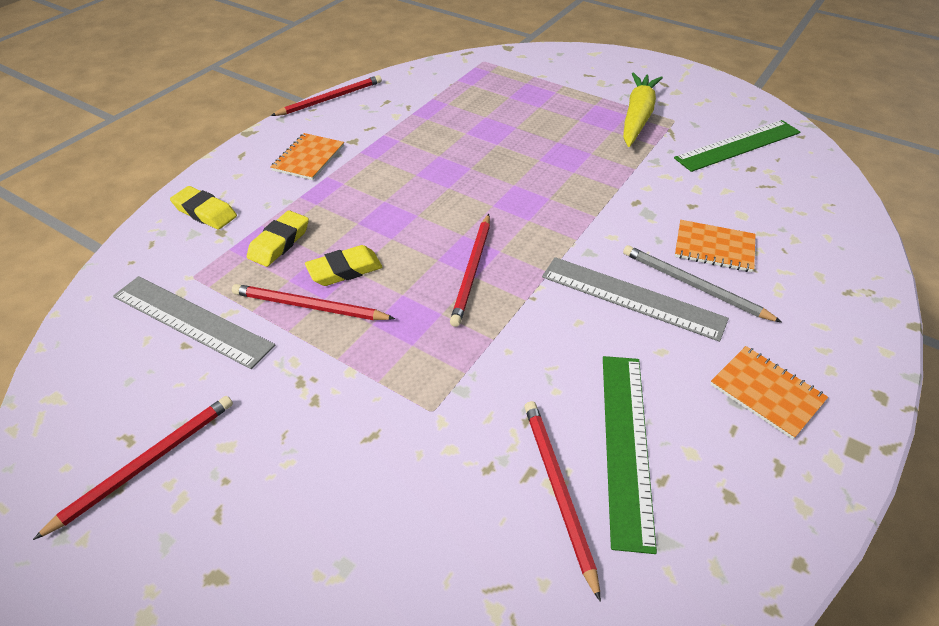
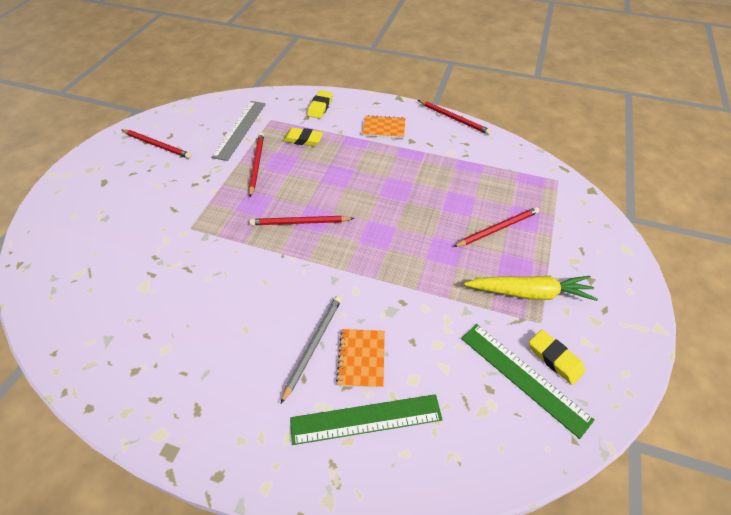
camera: 75 degrees right, 5 degrees up
yellow eraser [305,245,382,286] -> yellow eraser moved to [529,330,585,385]
red pencil [525,401,601,602] -> red pencil moved to [453,207,539,247]
grey ruler [542,257,729,342] -> none
green ruler [603,356,657,554] -> green ruler moved to [290,394,443,445]
orange notebook [710,346,828,439] -> none

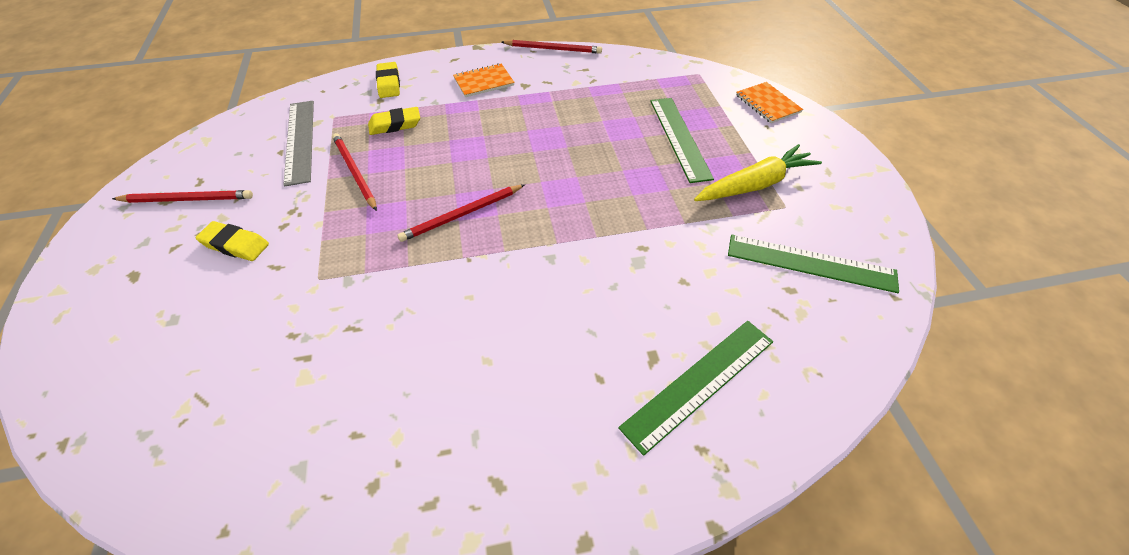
camera: 30 degrees left, 0 degrees up
grey pencil [281,296,342,403] -> none
orange notebook [336,329,385,388] -> orange notebook moved to [736,82,803,123]
red pencil [453,207,539,247] -> green ruler [650,98,714,183]
yellow eraser [529,330,585,385] -> yellow eraser moved to [196,221,269,261]

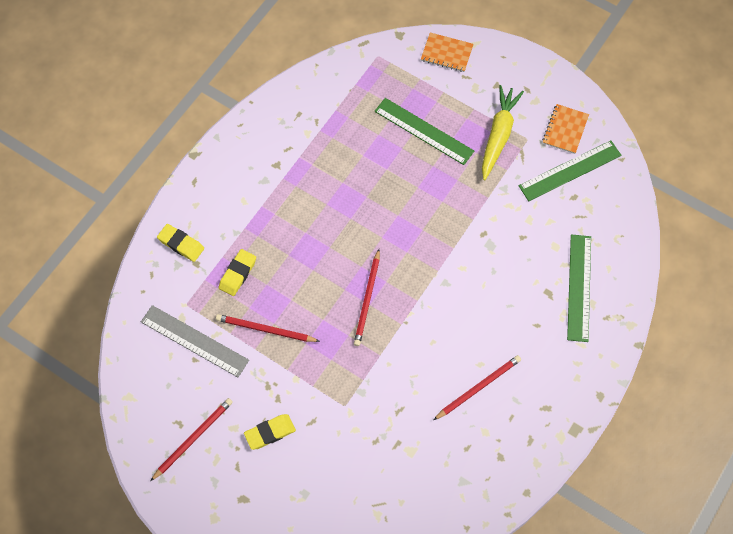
camera: 45 degrees left, 15 degrees up
orange notebook [453,63,515,97] -> orange notebook moved to [542,104,589,154]
red pencil [502,40,602,54] -> red pencil moved to [434,355,521,420]

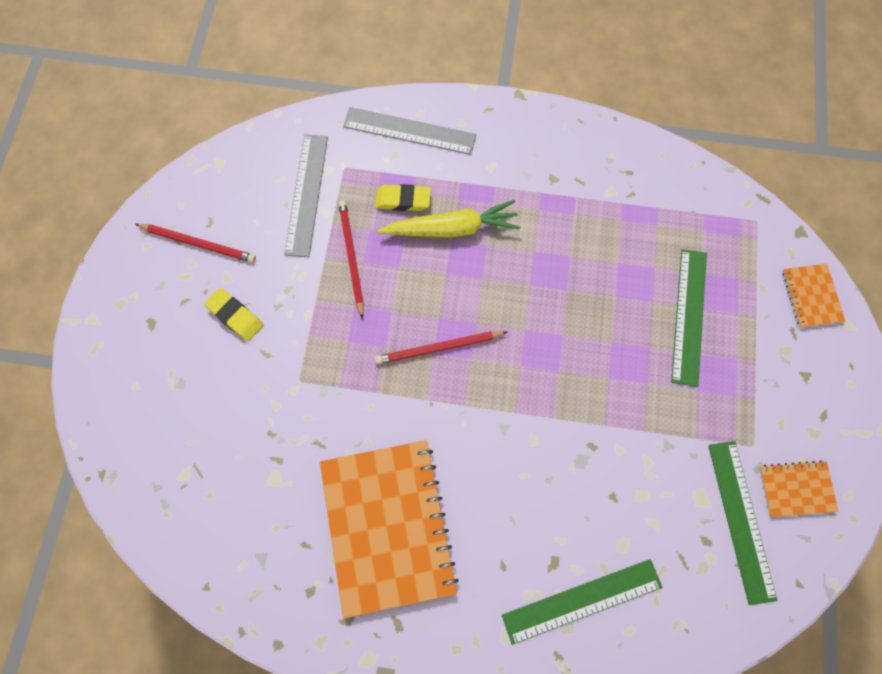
camera: 65 degrees right, 5 degrees up
yellow eraser [157,224,204,262] -> grey ruler [343,107,477,155]
red pencil [434,355,521,420] -> orange notebook [320,440,459,618]
yellow carrot [482,85,524,180] -> yellow carrot moved to [378,200,520,238]
green ruler [519,140,622,201] -> green ruler turned 45 degrees clockwise [708,441,778,605]

